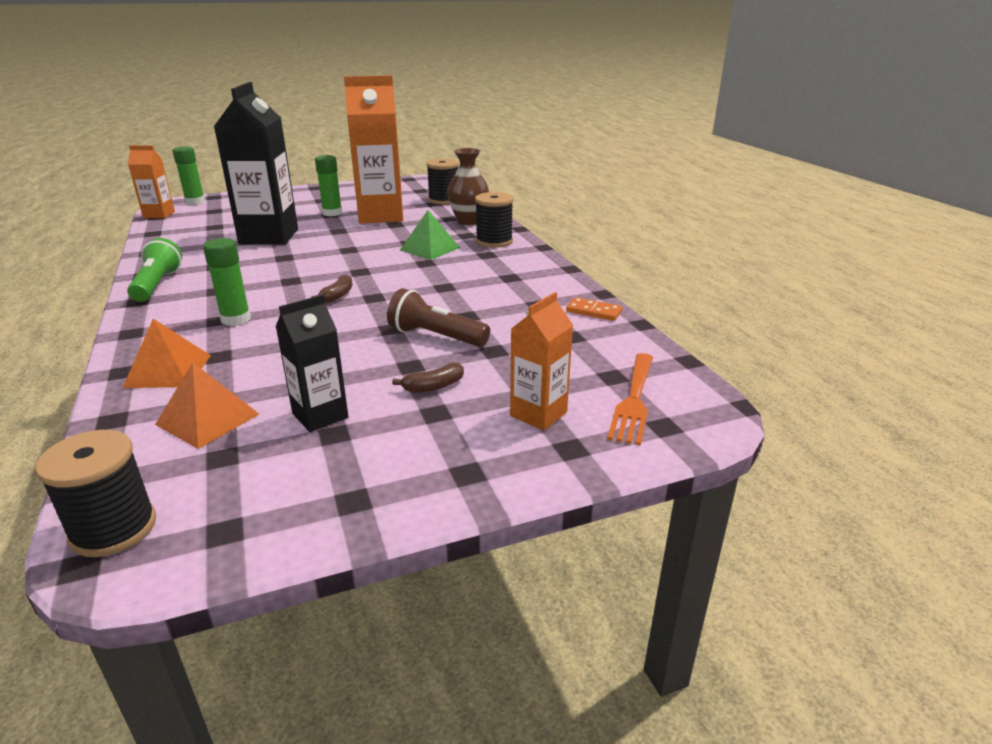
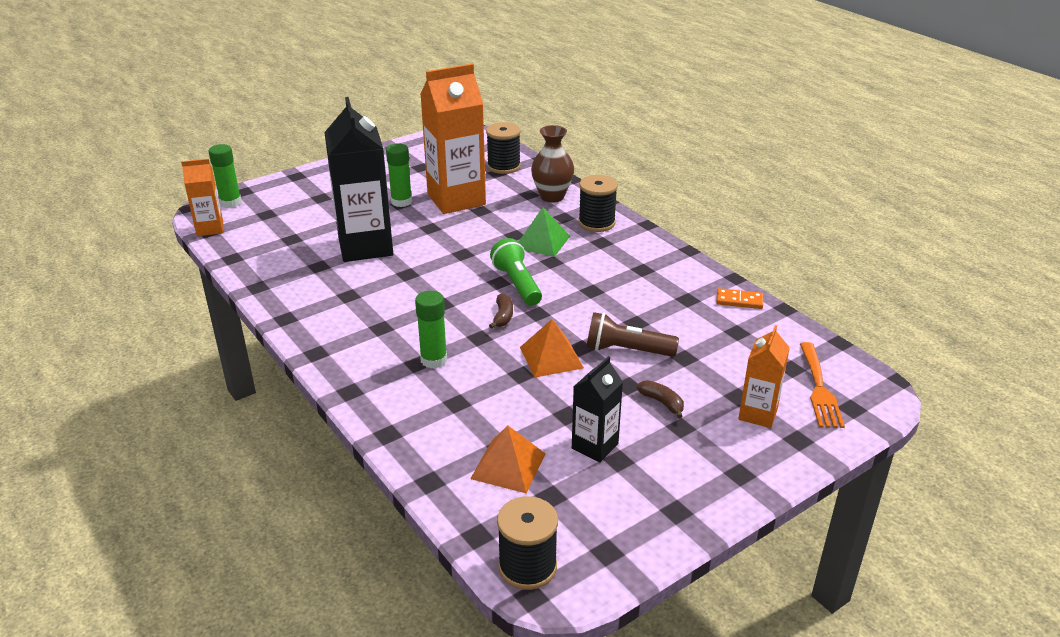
camera: 15 degrees left, 5 degrees up
orange pyramid [123,319,211,388] -> orange pyramid moved to [520,319,584,378]
green flashlight [127,238,182,302] -> green flashlight moved to [490,238,542,306]
brown banana [392,363,464,393] -> brown banana turned 90 degrees counterclockwise [636,380,684,418]

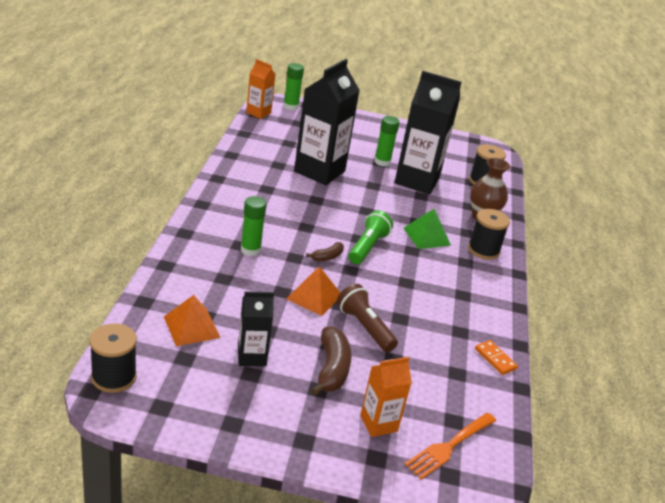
camera: 40 degrees right, 0 degrees up
orange carton [420,64,486,214] -> black carton [395,71,462,195]
brown banana [636,380,684,418] -> brown banana [311,326,352,396], size x1.79

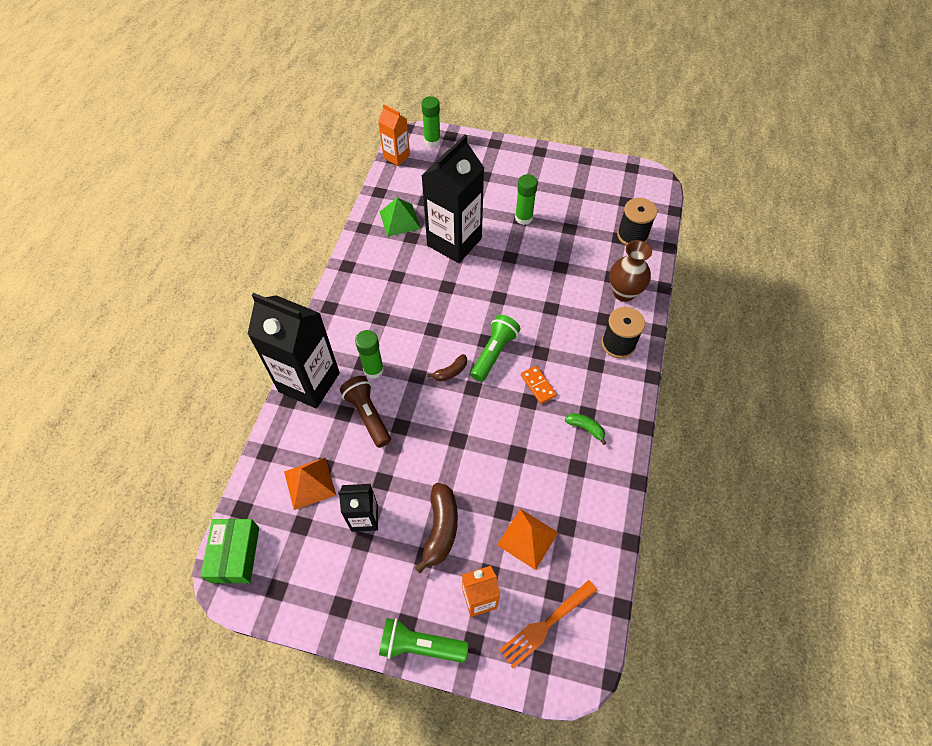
camera: 10 degrees right, 25 degrees up
black spool [90,323,137,393] -> green box [201,519,259,584]
orange pyramid [286,266,340,316] -> orange pyramid moved to [497,509,558,570]
brown flashlight [337,284,398,352] -> brown flashlight moved to [340,376,391,448]
black carton [395,71,462,195] -> black carton moved to [248,293,340,409]
green pyramid [403,209,451,249] -> green pyramid moved to [380,197,421,237]
orange domino [475,340,518,375] -> orange domino moved to [521,366,557,404]
none -> green flashlight [379,618,469,663]
none -> green banana [565,413,606,445]

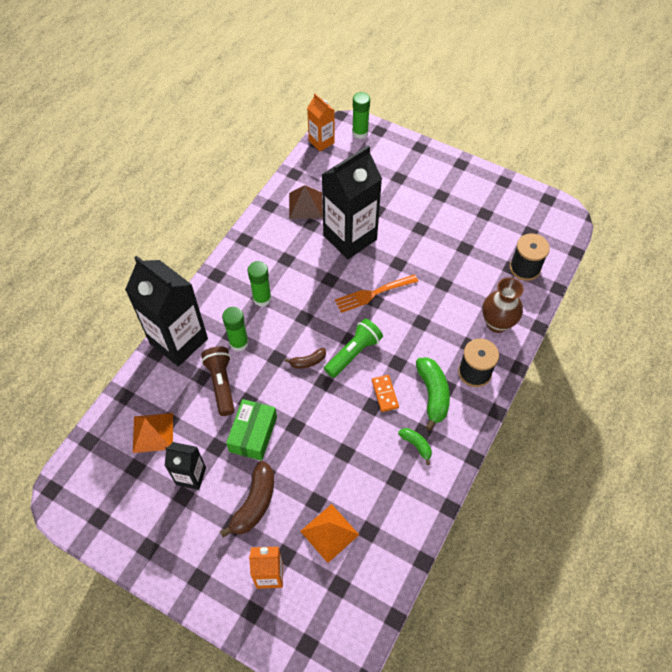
camera: 15 degrees right, 0 degrees up
green box [201,519,259,584] -> green box moved to [226,399,277,461]
green flashlight [379,618,469,663] -> none
green pyramid [380,197,421,237] -> brown pyramid [289,185,323,219]
orange fork [499,580,597,668] -> orange fork moved to [335,274,418,313]
green glue stick [515,174,538,225] -> green glue stick moved to [248,261,272,307]
none -> green banana [416,357,450,431]

